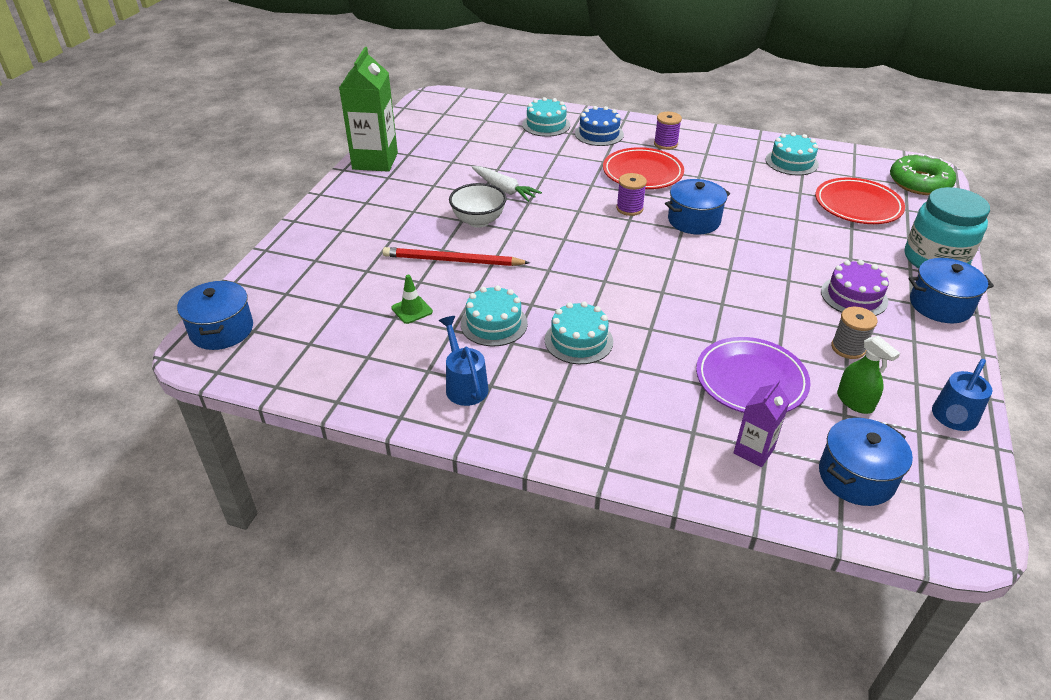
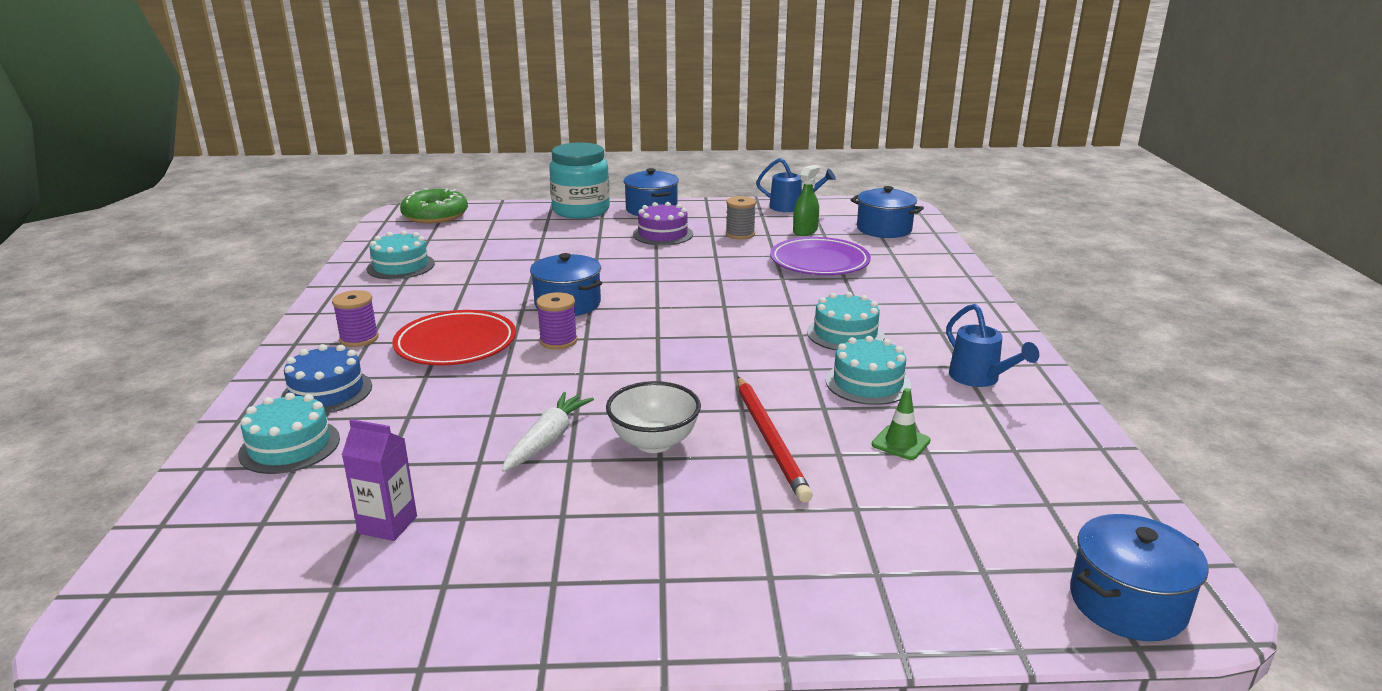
camera: 110 degrees left, 15 degrees down
green carton [339,47,398,172] -> none
blue watering can [439,316,488,406] -> blue watering can turned 75 degrees counterclockwise [946,304,1039,387]
purple carton [734,380,790,467] -> purple carton moved to [342,419,417,541]
red plate [815,177,905,224] -> none

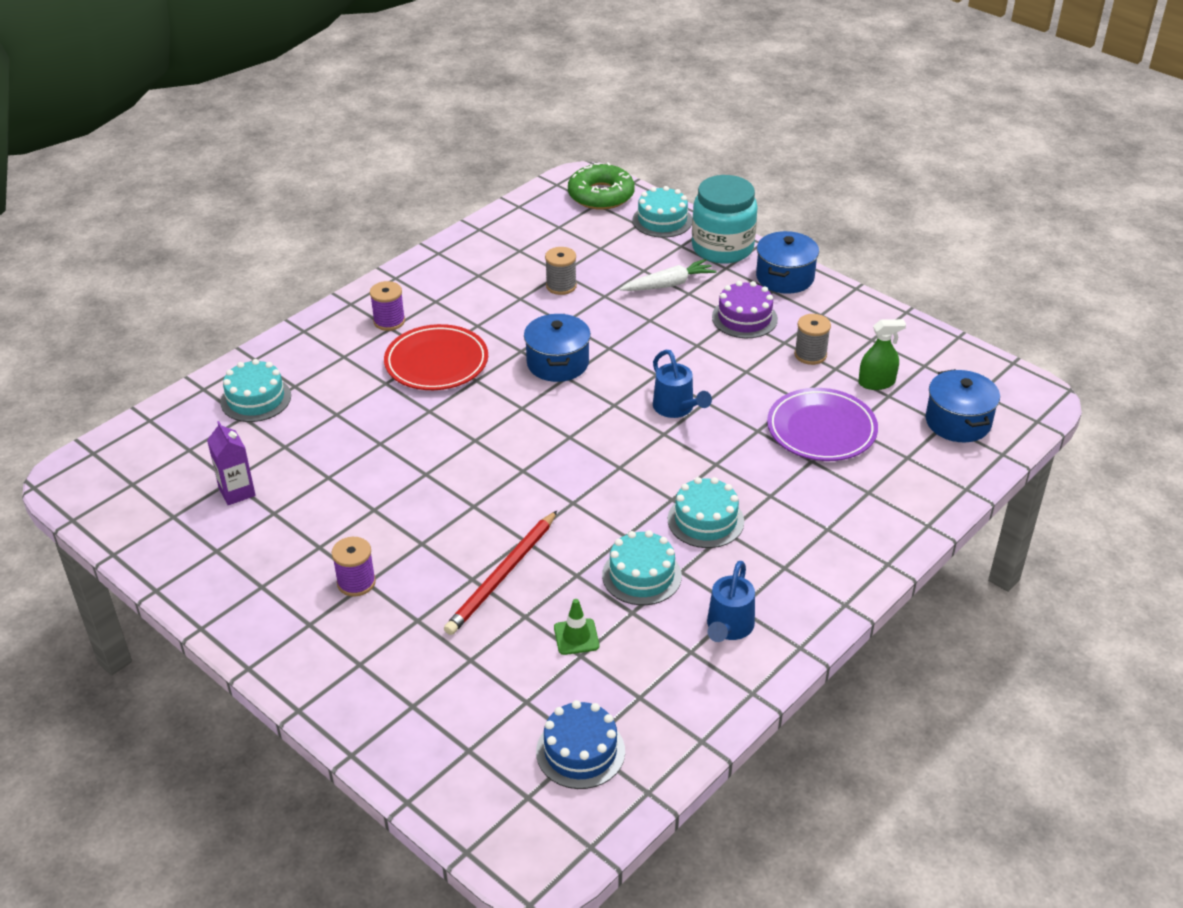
camera: 45 degrees right, 15 degrees up
blue cake [281,344,372,414] -> blue cake moved to [536,700,625,789]
turquoise cake [367,231,435,279] -> turquoise cake moved to [632,186,692,238]
white carrot [502,392,594,472] -> white carrot moved to [620,259,717,291]
purple spool [536,292,578,350] -> purple spool moved to [332,537,376,597]
white bowl [606,381,701,453] -> none
blue watering can [756,158,836,212] -> blue watering can moved to [653,350,712,418]
blue pot [1070,514,1209,641] -> none
none -> grey spool [545,247,577,295]

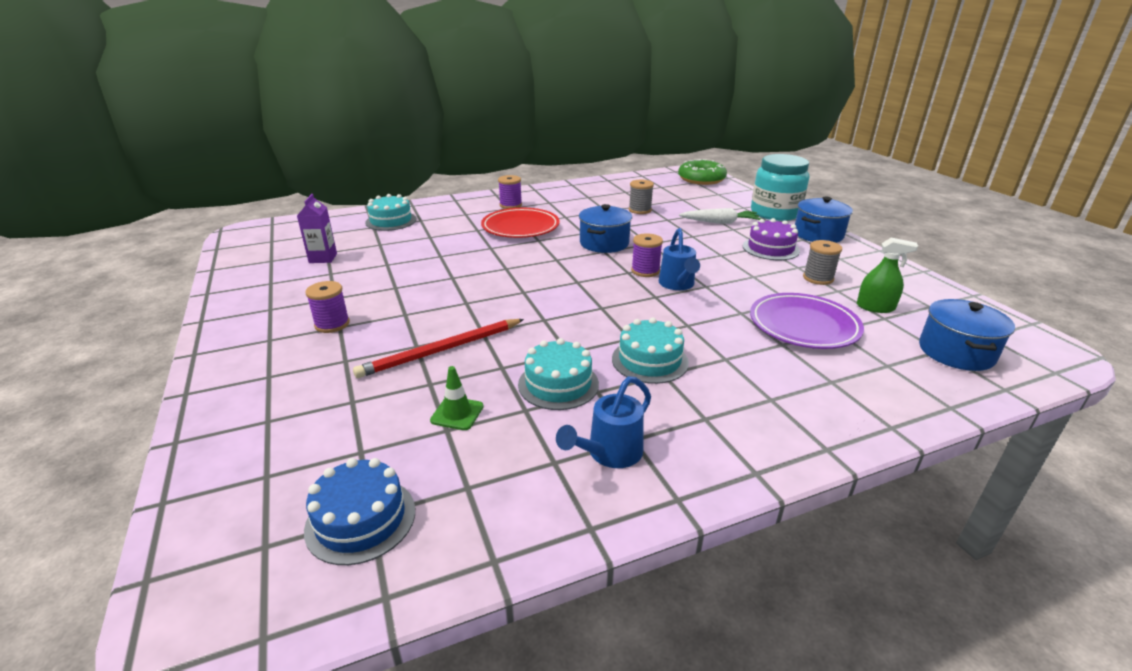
camera: 25 degrees right, 10 degrees down
turquoise cake [632,186,692,238] -> none
none -> purple spool [631,233,663,277]

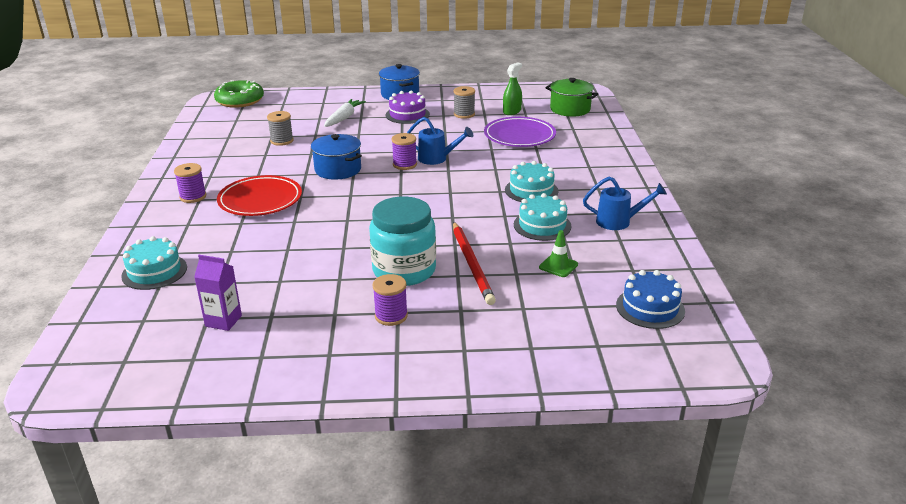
camera: 70 degrees left, 0 degrees up
blue watering can [556,376,651,468] -> blue watering can turned 60 degrees counterclockwise [583,177,667,230]
turquoise jar [751,154,809,221] -> turquoise jar moved to [369,197,436,286]
blue pot [919,299,1015,371] -> green pot [546,78,598,117]

